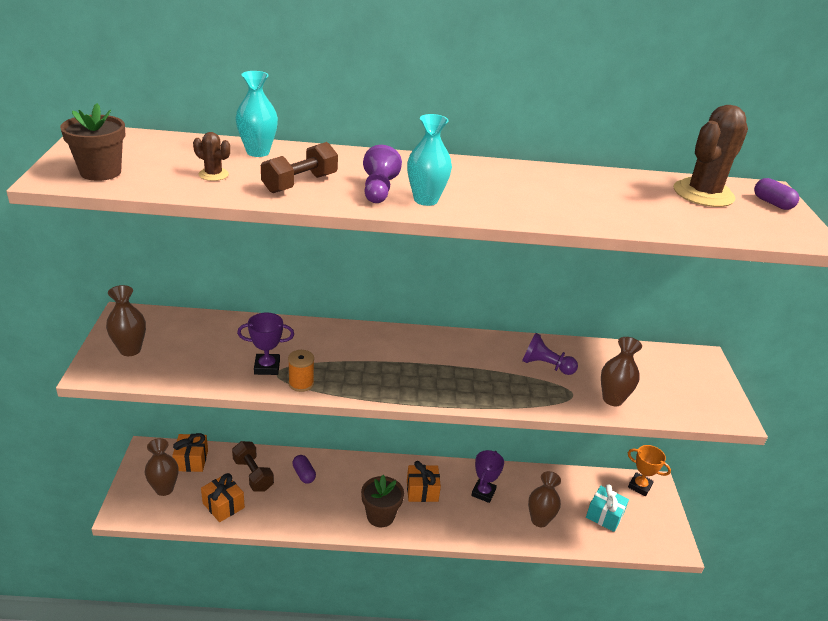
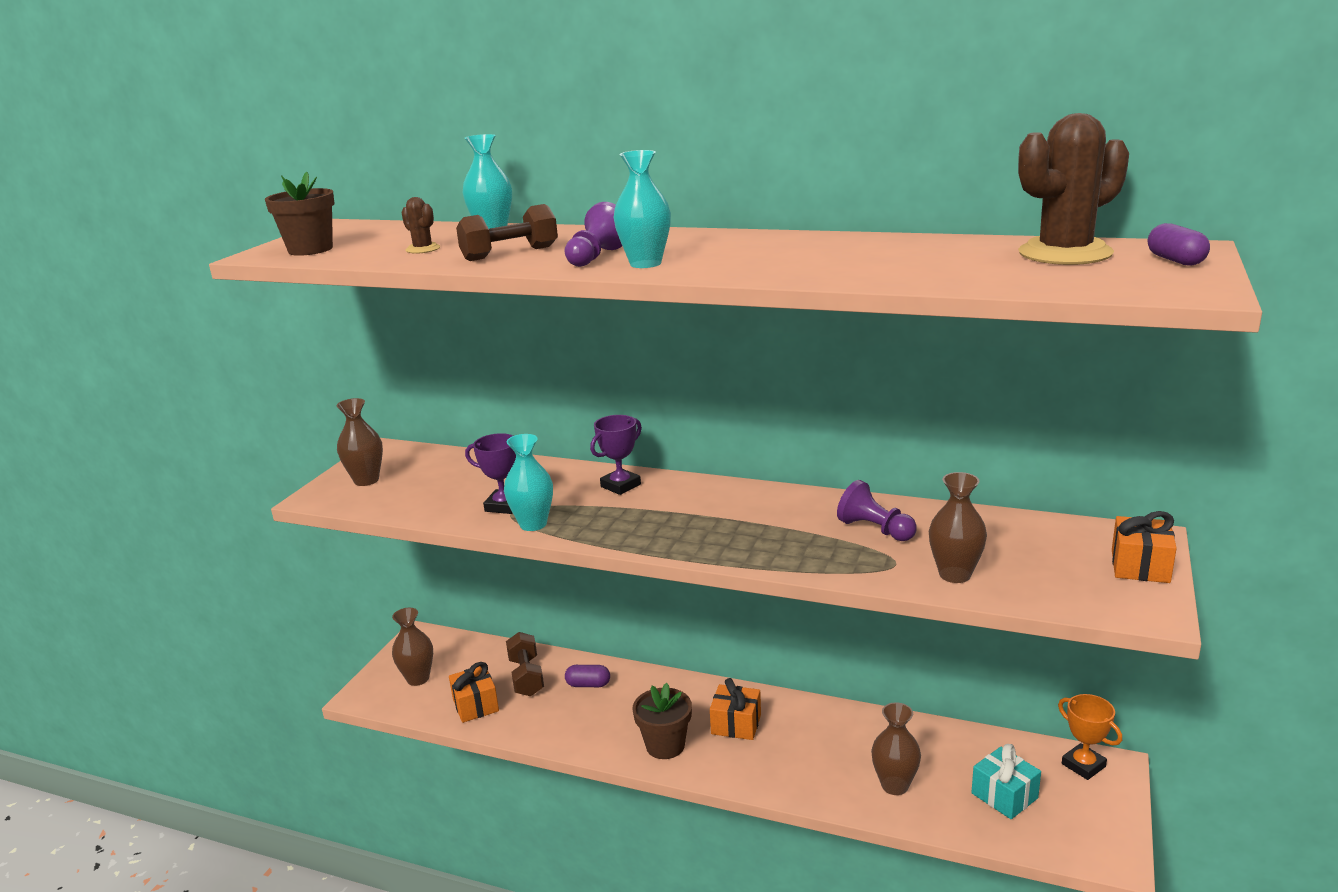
camera: 25 degrees right, 10 degrees down
orange gift [172,433,208,472] -> orange gift moved to [1112,511,1177,583]
orange spool [288,350,314,392] -> turquoise vase [504,434,553,531]
purple capsule [292,455,316,484] -> purple capsule turned 75 degrees counterclockwise [565,665,610,687]
purple trophy [471,450,504,503] -> purple trophy moved to [590,415,642,495]

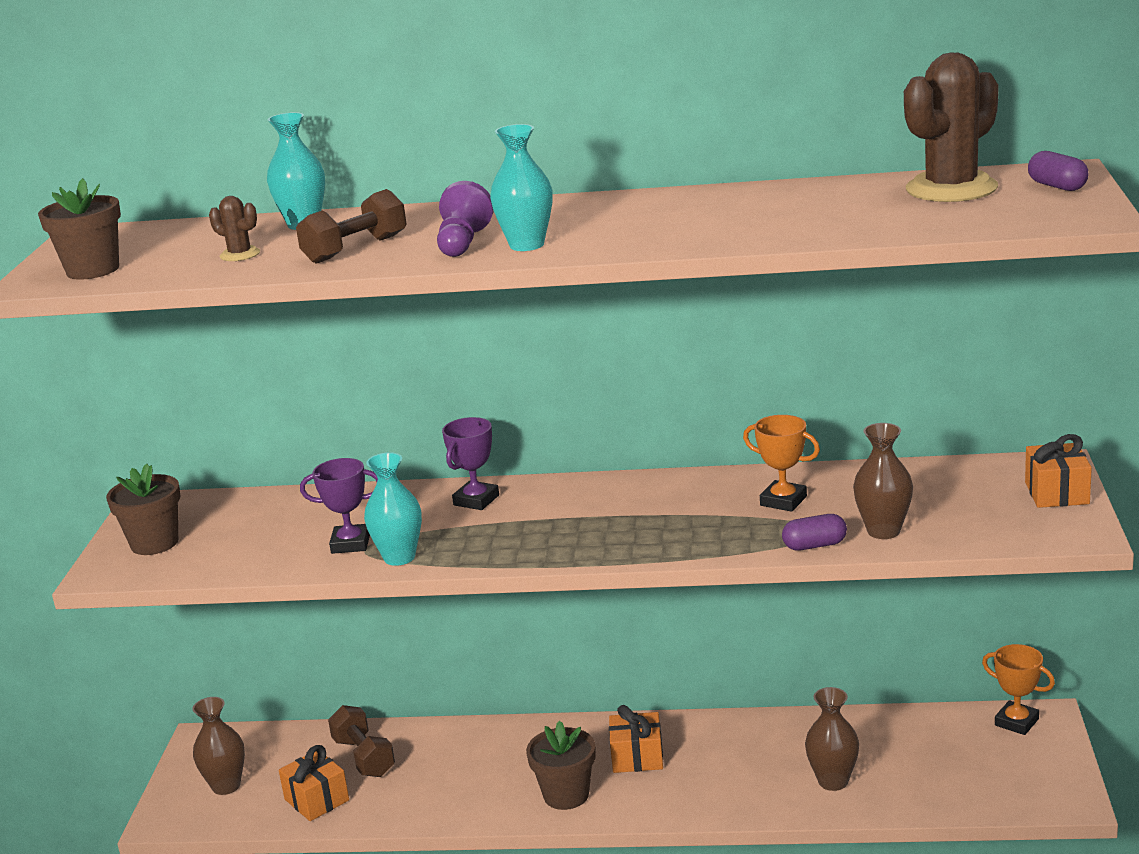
camera: 15 degrees left, 0 degrees up
brown vase [336,398,383,486] -> brown flower pot [106,463,180,555]
purple capsule [565,665,610,687] -> purple capsule moved to [782,514,847,550]
purple pawn [837,480,917,541] -> orange trophy [743,415,820,512]
turquoise gift [971,744,1041,819] -> none

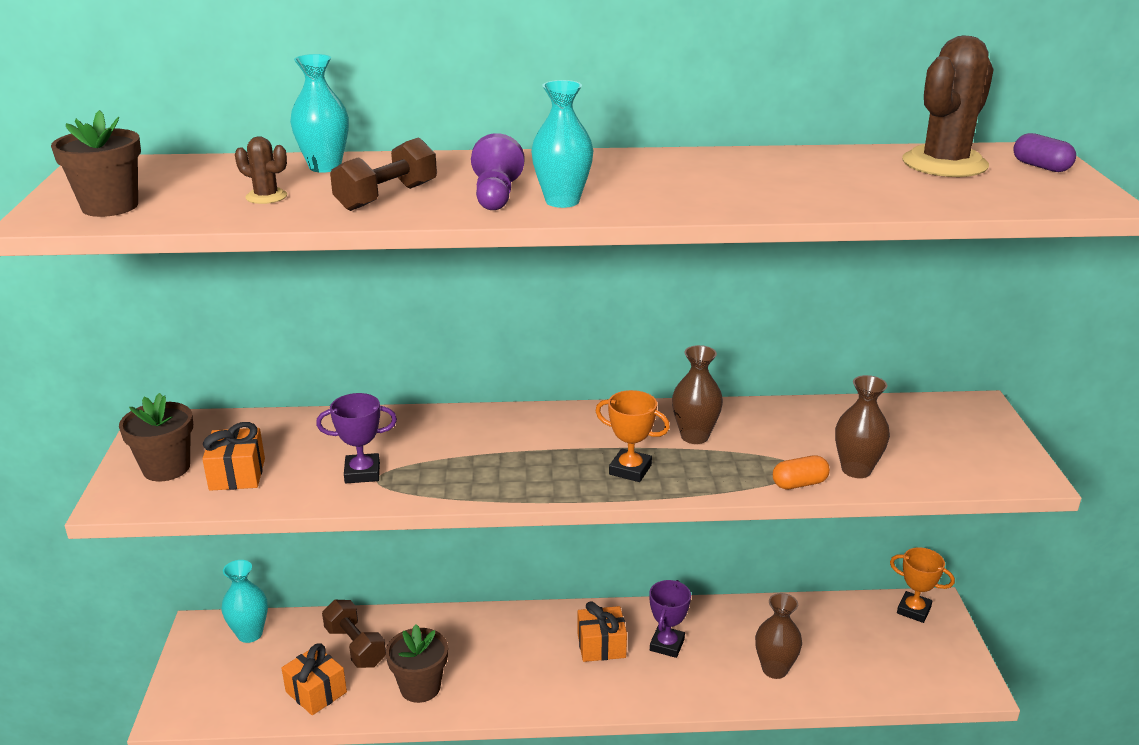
camera: 10 degrees left, 5 degrees up
brown vase [192,697,245,795] -> brown vase moved to [672,345,723,444]
turquoise vase [364,452,422,566] -> turquoise vase moved to [222,560,268,643]
purple trophy [442,417,499,510] -> purple trophy moved to [649,580,691,658]
brown flower pot [526,721,596,810] -> brown flower pot moved to [386,624,448,703]
orange trophy [743,415,820,512] -> orange trophy moved to [595,390,670,482]
purple capsule [782,514,847,550] -> orange capsule [773,455,830,489]
orange gift [1025,434,1092,508] -> orange gift moved to [202,422,265,491]

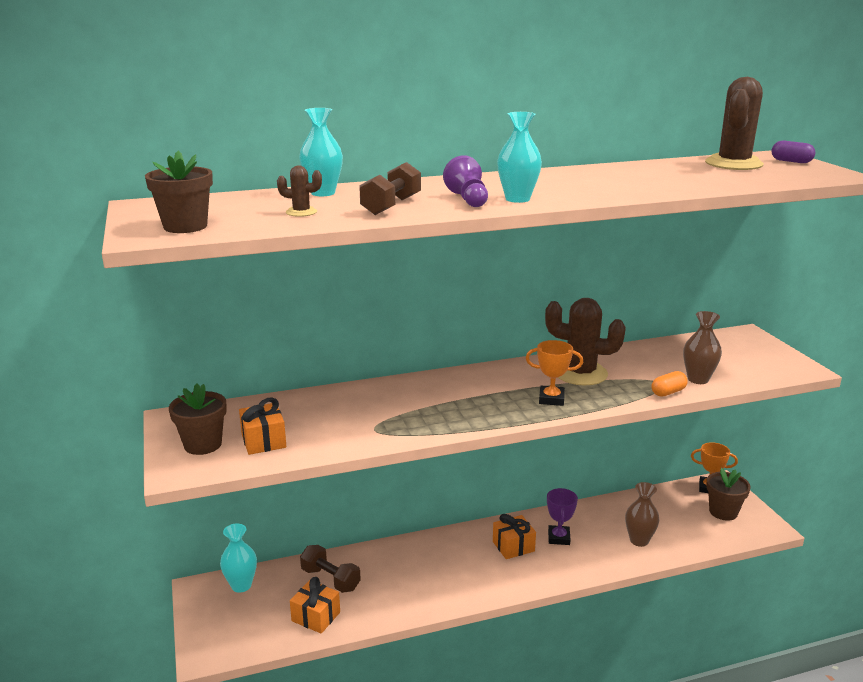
camera: 15 degrees left, 5 degrees down
purple trophy [316,393,397,483] -> none
brown flower pot [386,624,448,703] -> brown flower pot moved to [706,468,751,521]
brown vase [672,345,723,444] -> brown cactus [545,298,626,385]

